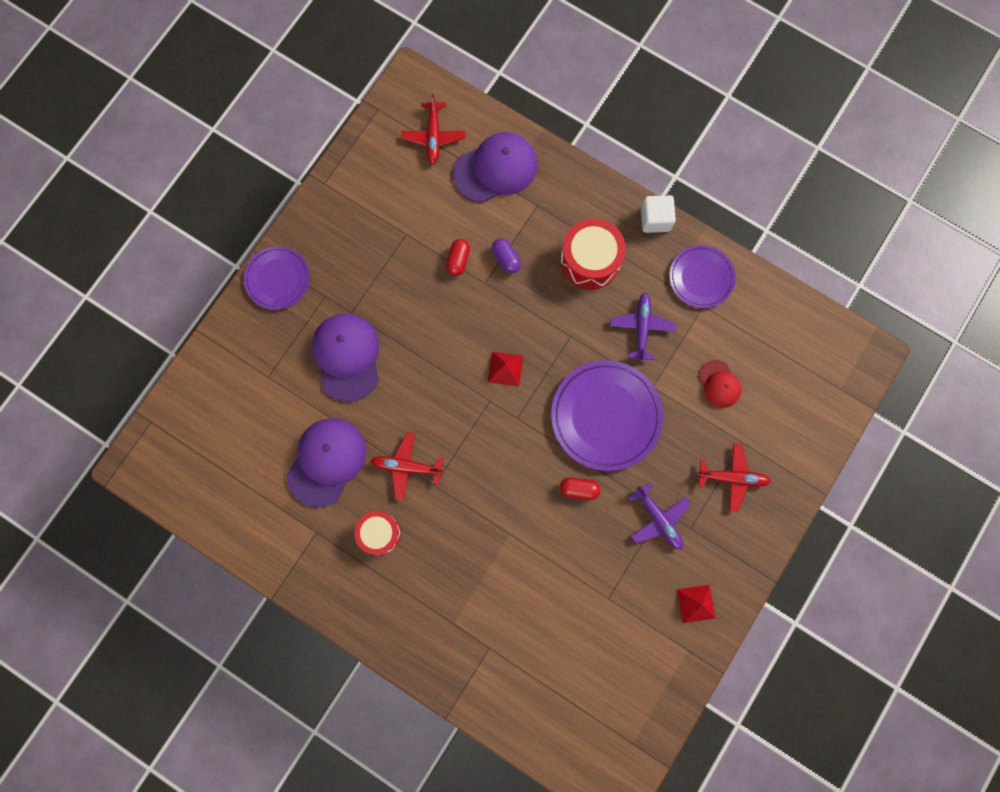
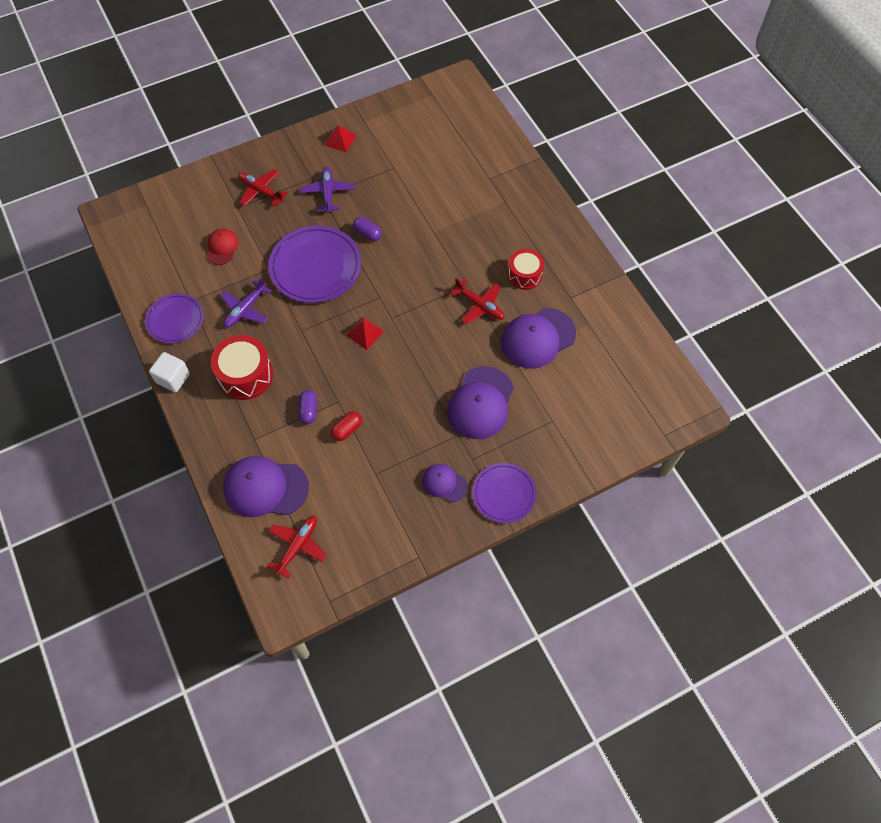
camera: 150 degrees left, 15 degrees down
red capsule [560,477,601,500] -> purple capsule [353,217,382,241]
none -> purple cap [422,464,468,502]

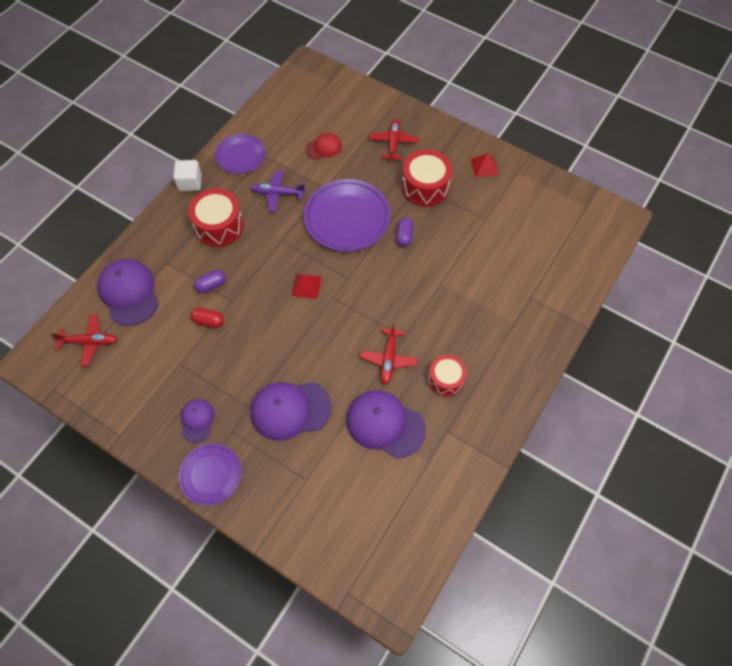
camera: 60 degrees right, 0 degrees up
purple plane [301,166,354,213] -> red drum [402,150,452,207]

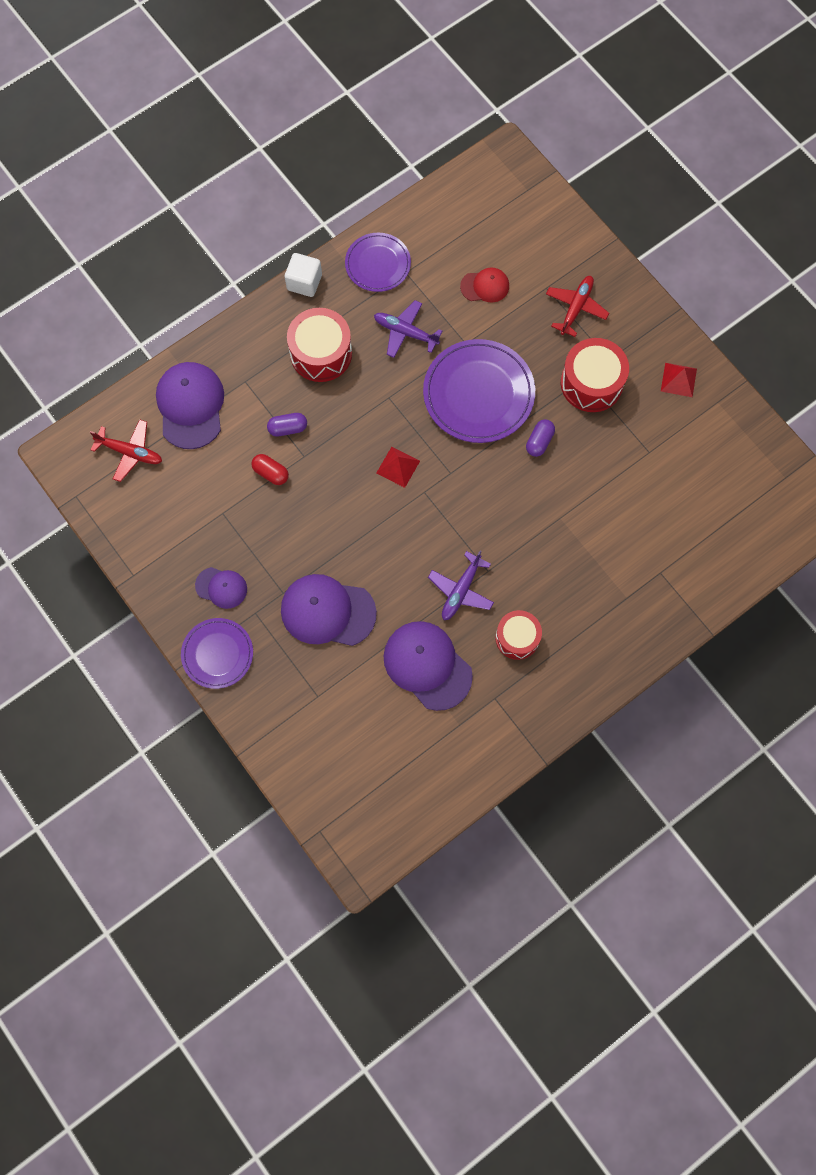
camera: 20 degrees right, 10 degrees up
purple cap [181,399,214,443] -> purple cap turned 90 degrees clockwise [195,567,247,609]
red plane [360,322,418,384] -> purple plane [428,550,494,620]

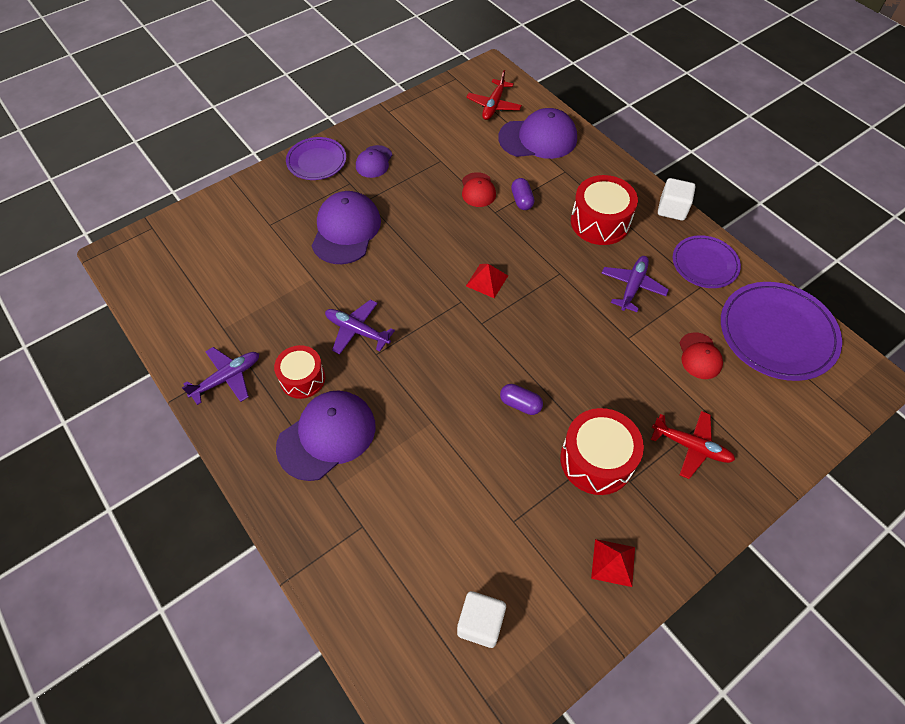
camera: 90 degrees right, 15 degrees down
red capsule [251,454,289,485] -> red cap [462,172,496,207]
purple cap [384,621,473,711] -> purple cap moved to [276,390,376,481]
purple plate [423,339,535,443] -> purple plate moved to [721,282,842,381]
none -> purple plane [182,347,259,405]
none -> white cube [457,591,506,648]

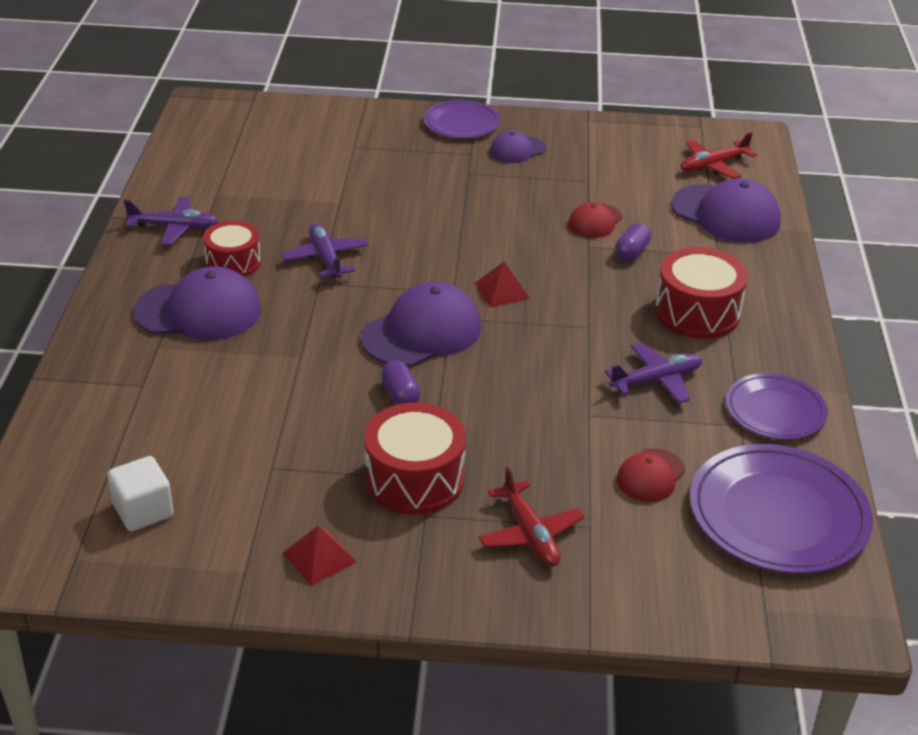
camera: 40 degrees right, 20 degrees down
purple cap [312,191,381,264] -> purple cap moved to [361,282,481,367]
white cube [658,178,695,221] -> none

